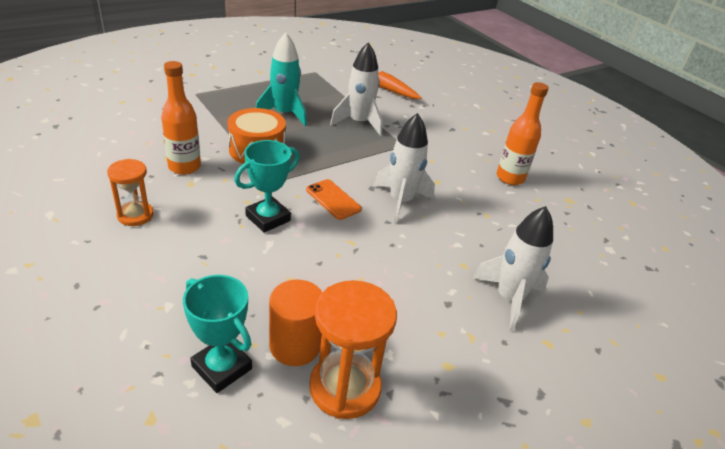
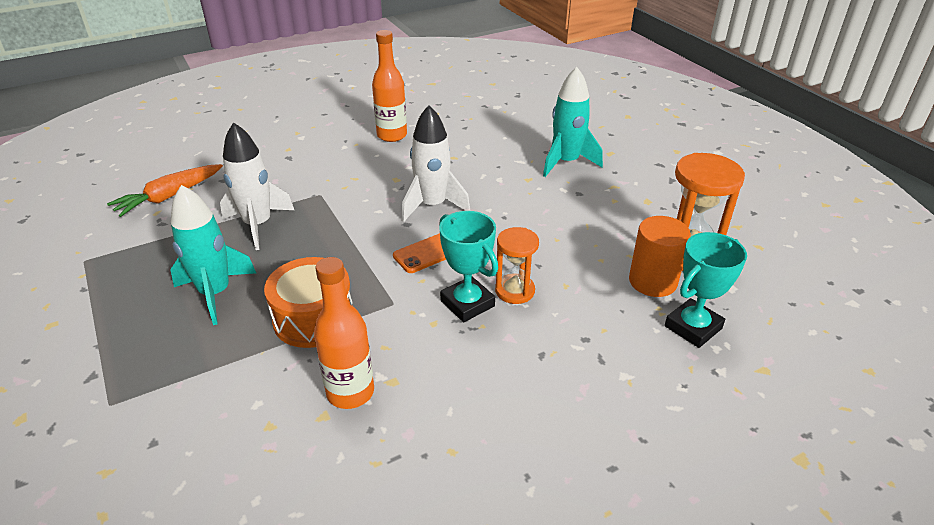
camera: 80 degrees left, 0 degrees up
orange hourglass [107,159,154,226] -> orange hourglass moved to [495,227,539,304]
white rocket [472,206,553,331] -> turquoise rocket [543,67,603,177]

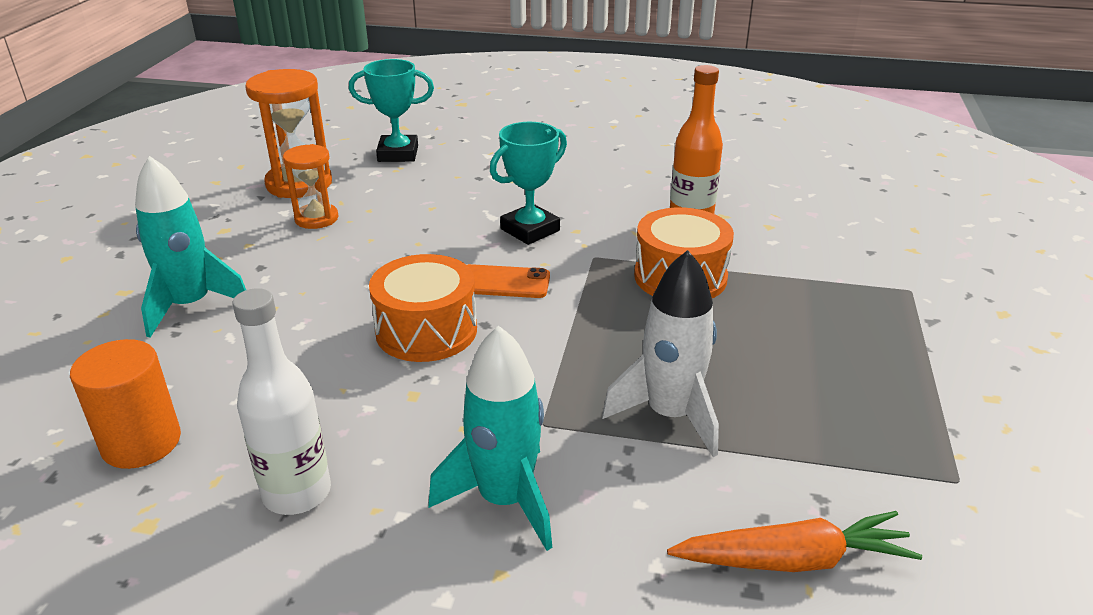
camera: 140 degrees left, 5 degrees down
turquoise rocket [170,185,256,325] -> turquoise rocket moved to [428,325,552,551]
orange bottle [372,30,407,142] -> white bottle [233,288,331,515]
white rocket [401,105,471,222] -> orange drum [369,254,477,362]
turquoise trophy [439,211,498,322] -> turquoise trophy turned 45 degrees clockwise [490,122,567,245]
orange hourglass [495,227,539,304] -> orange hourglass moved to [283,144,339,229]
orange cylinder [629,216,691,297] -> orange cylinder moved to [70,339,181,469]

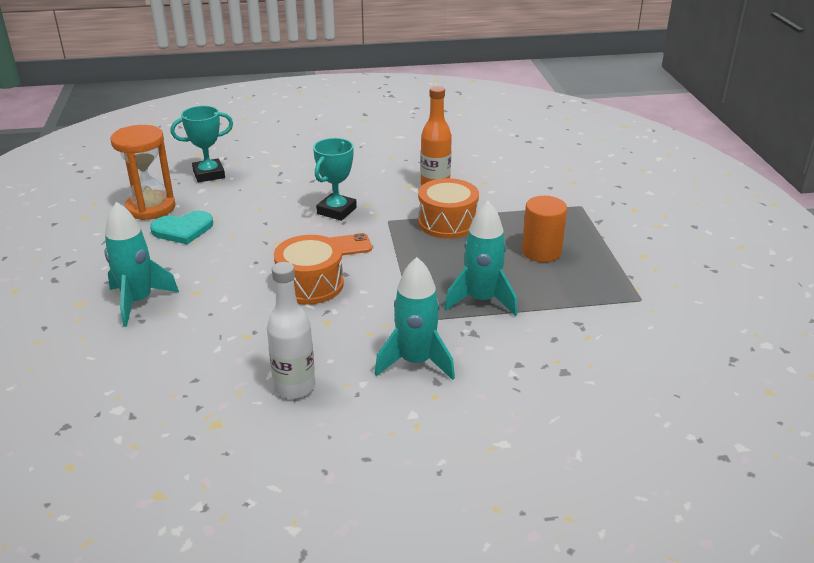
camera: 20 degrees left, 0 degrees up
orange cylinder [70,339,181,469] -> orange cylinder moved to [522,196,567,262]
orange hourglass [283,144,339,229] -> turquoise heart [150,211,213,244]
white rocket [602,250,719,457] -> turquoise rocket [444,201,517,316]
orange carrot [667,511,922,572] -> none

